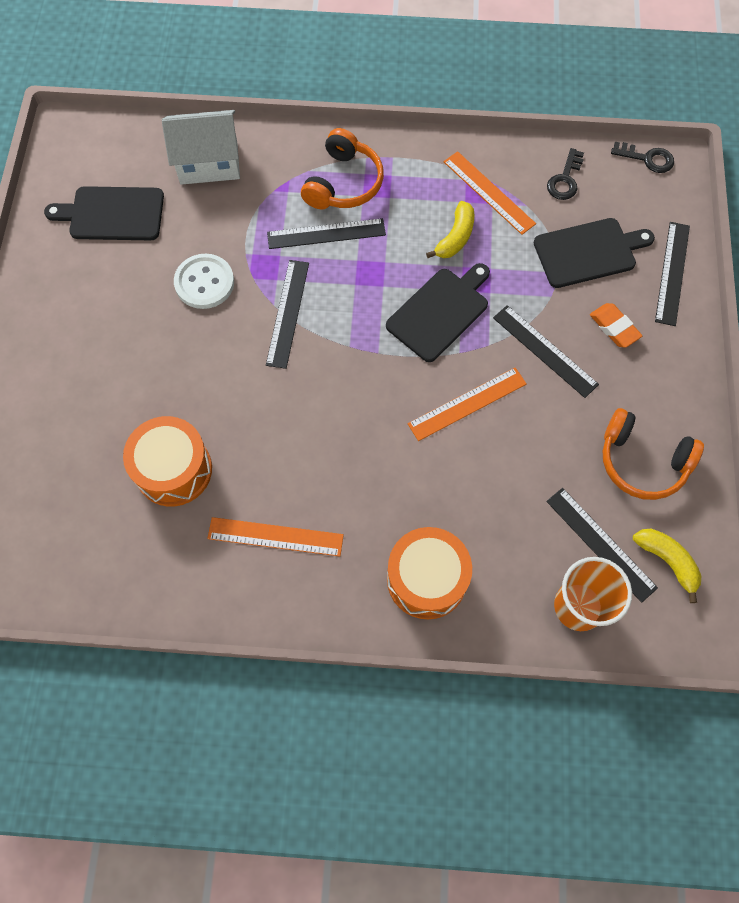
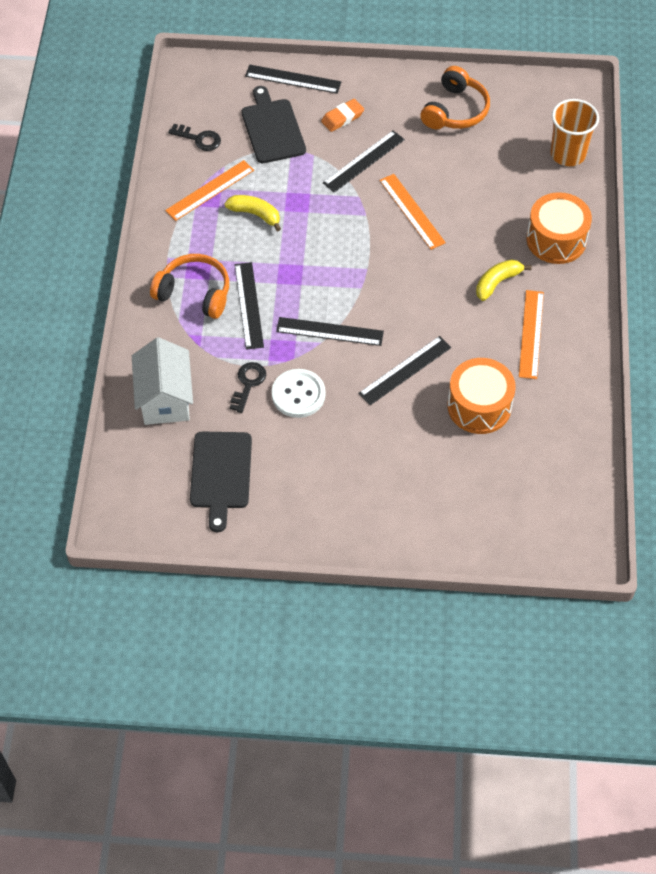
camera: 90 degrees left, 10 degrees down
black cutting board [386,263,490,362] -> none
black ruler [546,488,658,603] -> black ruler moved to [358,336,451,405]
black key [611,142,674,173] -> black key moved to [230,362,266,413]
yellow banana [633,528,701,603] -> yellow banana moved to [476,260,531,301]

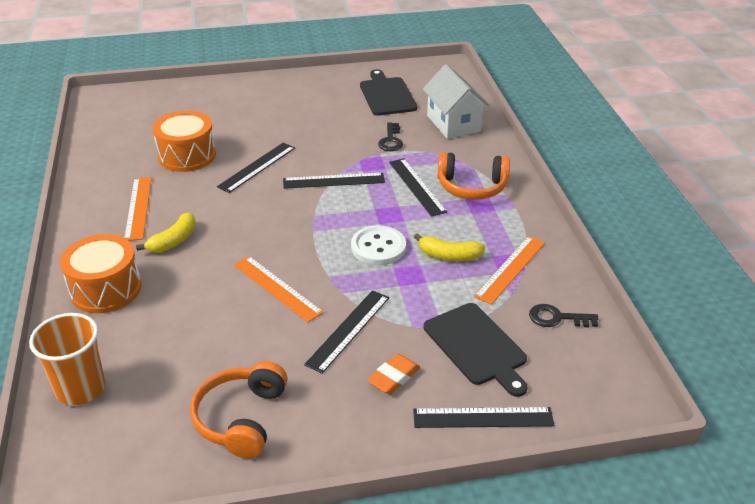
camera: 165 degrees right, 20 degrees down
white button [272,369,325,418] -> white button moved to [351,225,406,265]

